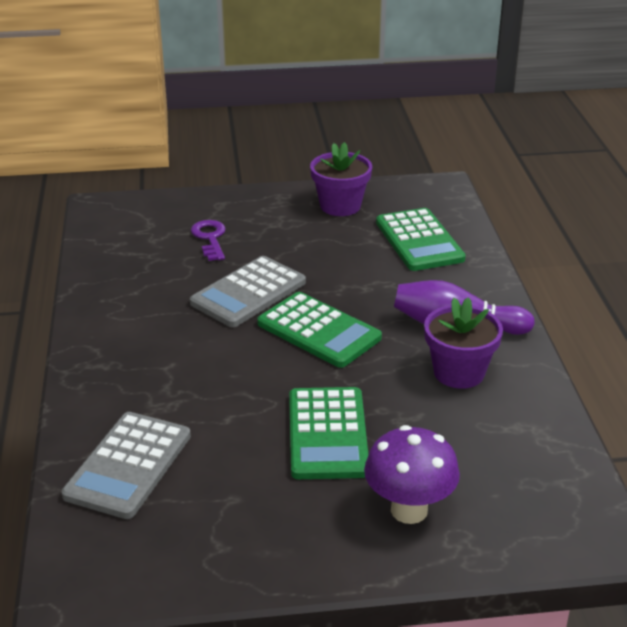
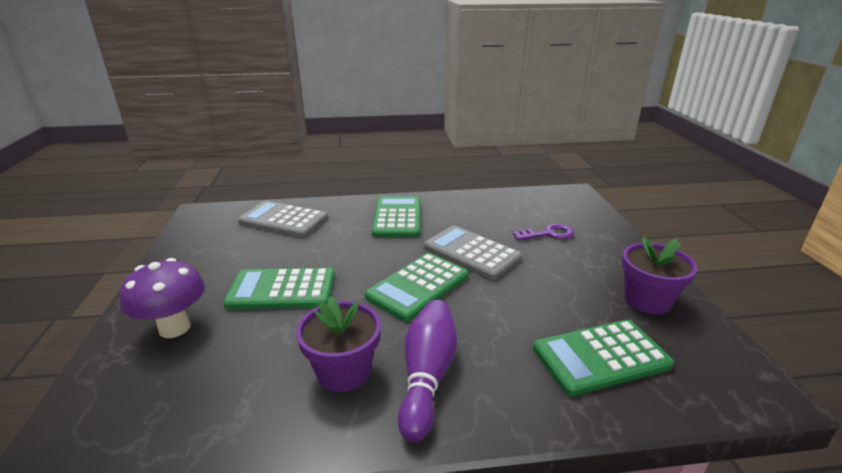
camera: 90 degrees right, 5 degrees down
none -> green calculator [372,196,420,237]

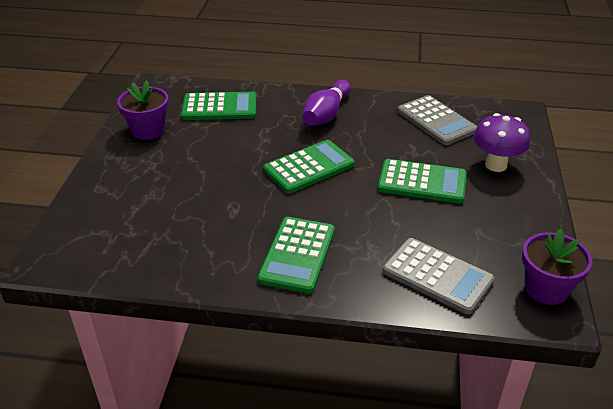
camera: 165 degrees left, 10 degrees up
purple flower pot [296,296,381,392] -> purple flower pot moved to [522,229,592,305]
grey calculator [424,226,522,280] -> grey calculator moved to [397,95,477,145]
purple key [513,224,574,241] -> none

